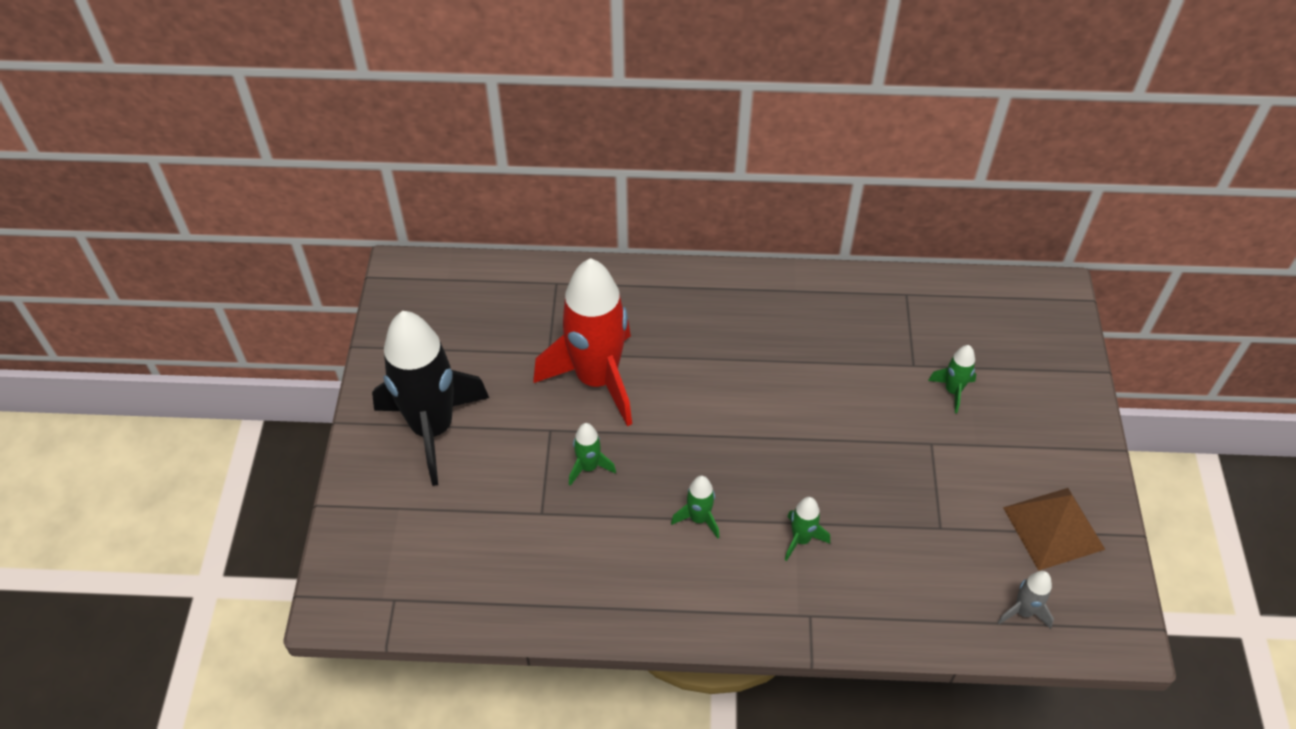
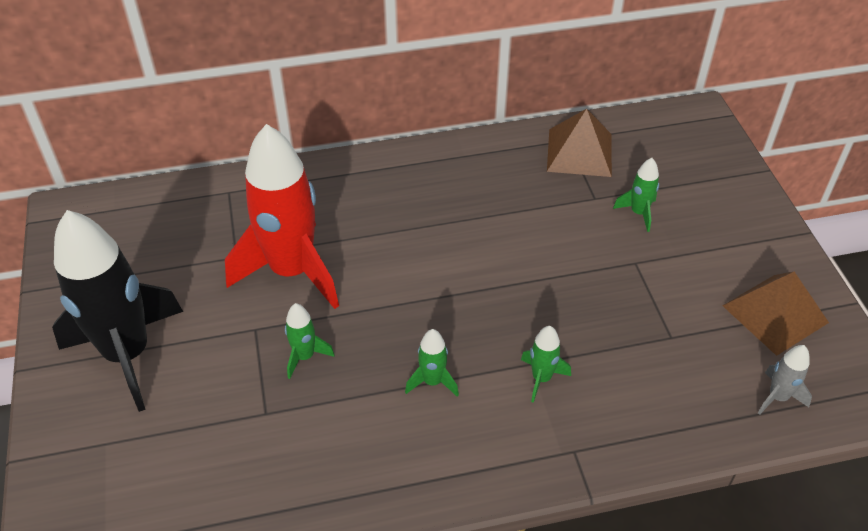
camera: 15 degrees left, 5 degrees down
none -> brown pyramid [547,109,612,177]

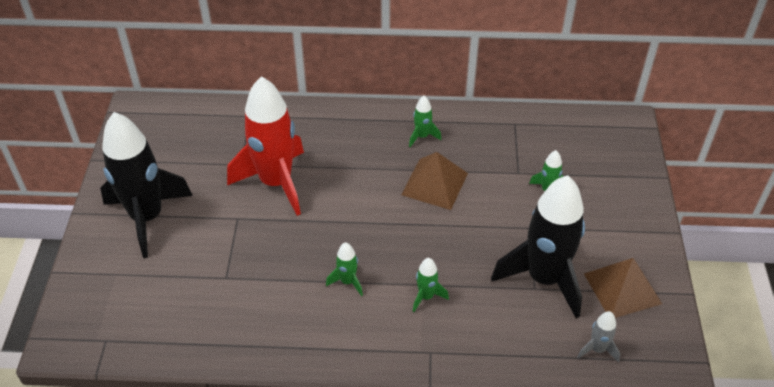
camera: 15 degrees right, 0 degrees up
green rocket [285,303,335,379] -> green rocket moved to [409,96,441,147]
brown pyramid [547,109,612,177] -> brown pyramid moved to [401,152,468,210]
none -> black rocket [491,175,585,318]

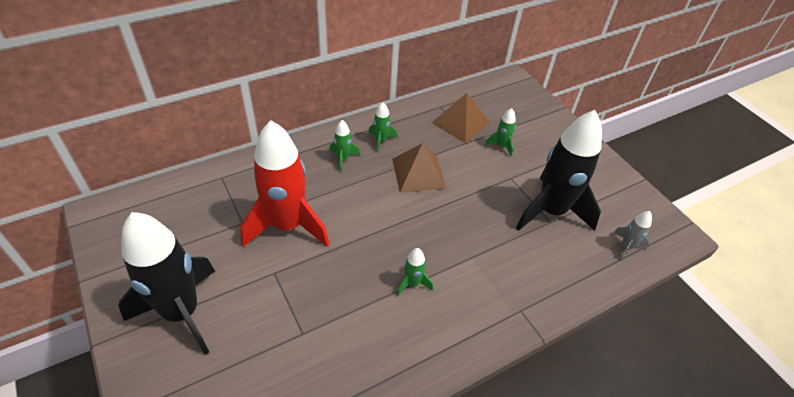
camera: 35 degrees left, 0 degrees up
green rocket [413,258,449,312] -> green rocket moved to [329,120,360,172]
brown pyramid [584,258,662,318] -> brown pyramid moved to [432,93,490,143]

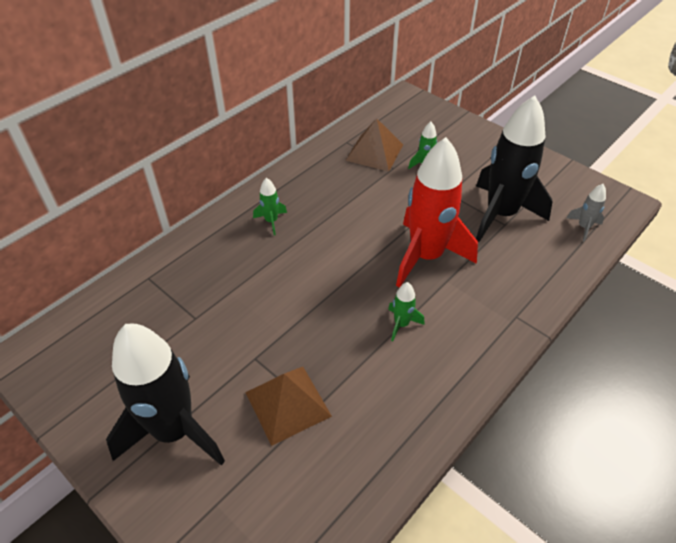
camera: 15 degrees left, 0 degrees up
red rocket [240,120,329,247] -> red rocket moved to [396,137,478,288]
green rocket [368,102,397,152] -> none
brown pyramid [392,143,446,193] -> brown pyramid moved to [245,367,332,446]

